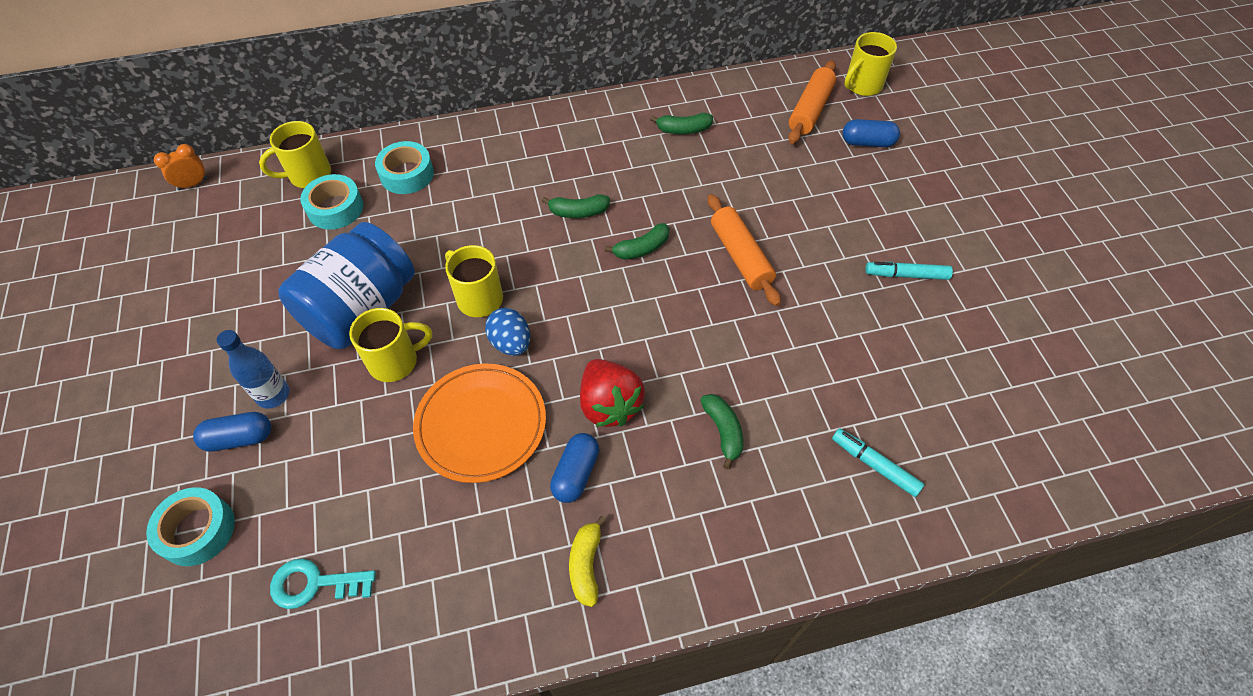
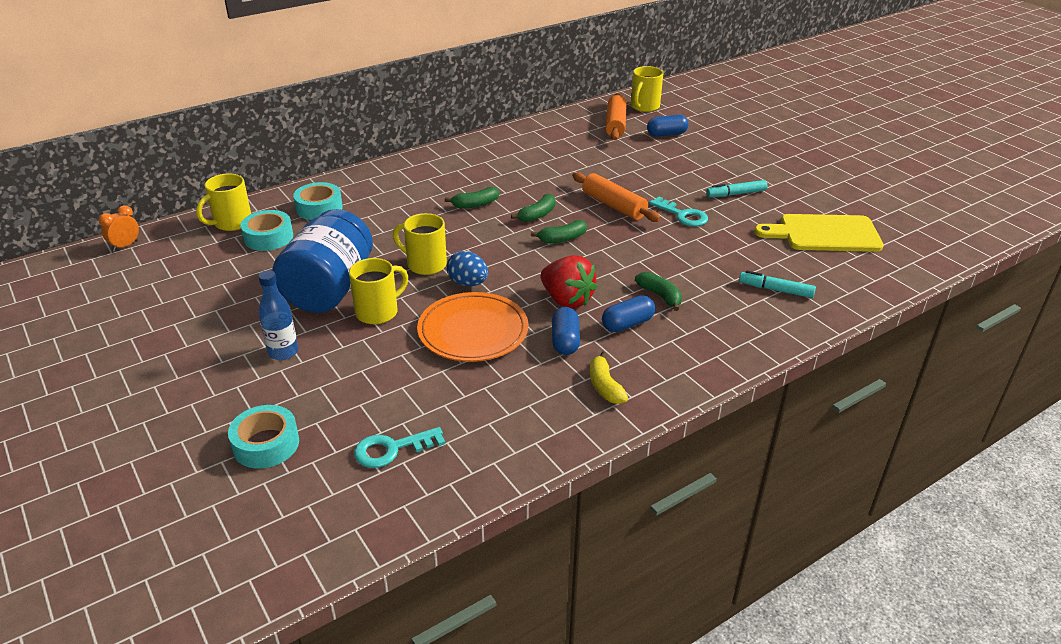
camera: 20 degrees left, 20 degrees down
blue capsule [193,412,271,452] -> blue capsule moved to [602,295,655,332]
green banana [650,113,713,134] -> green banana moved to [531,220,587,243]
none -> turquoise key [649,197,708,226]
none -> yellow cutting board [754,214,884,252]

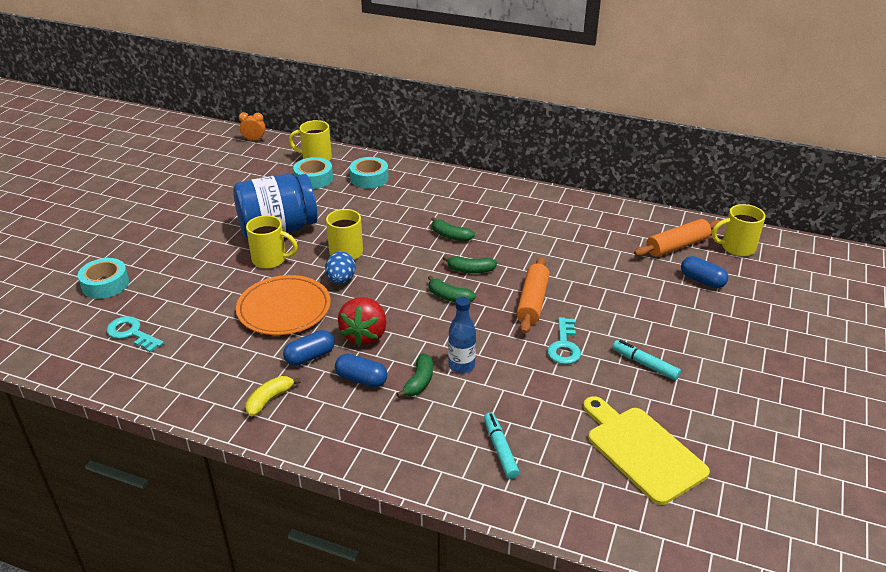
camera: 55 degrees right, 0 degrees up
blue bottle [258,270,298,360] -> blue bottle moved to [448,297,476,373]

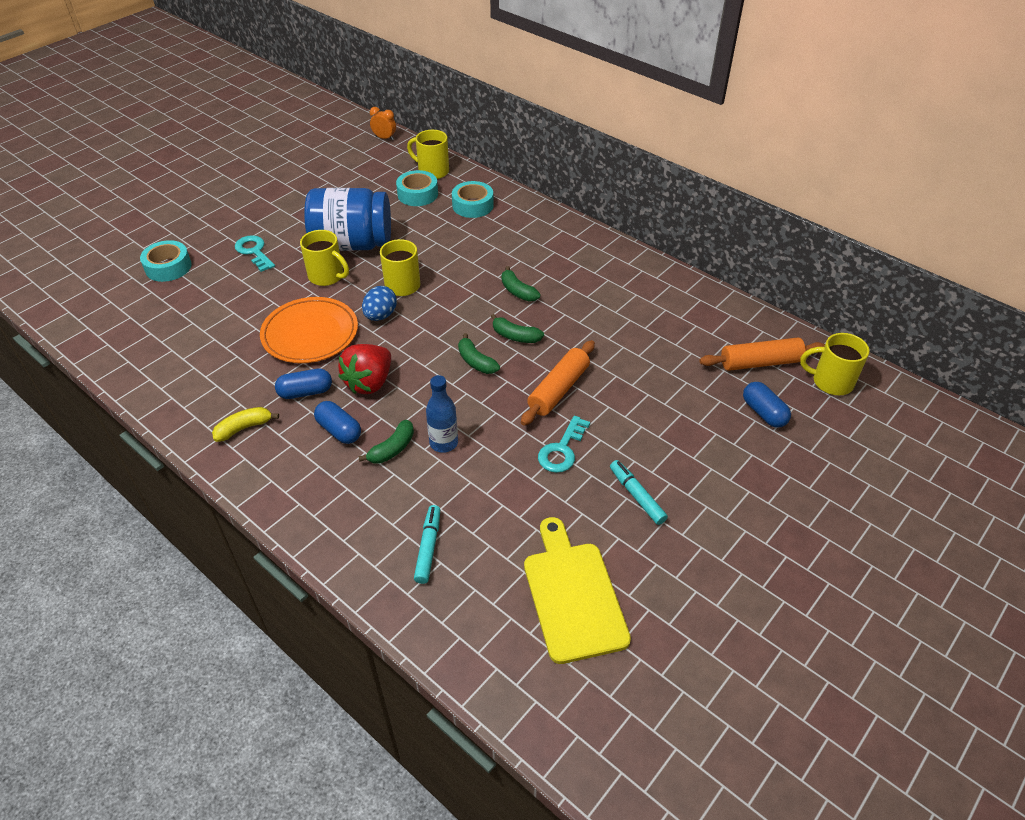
camera: 20 degrees right, 10 degrees up
turquoise key [107,316,164,353] -> turquoise key moved to [235,235,275,272]

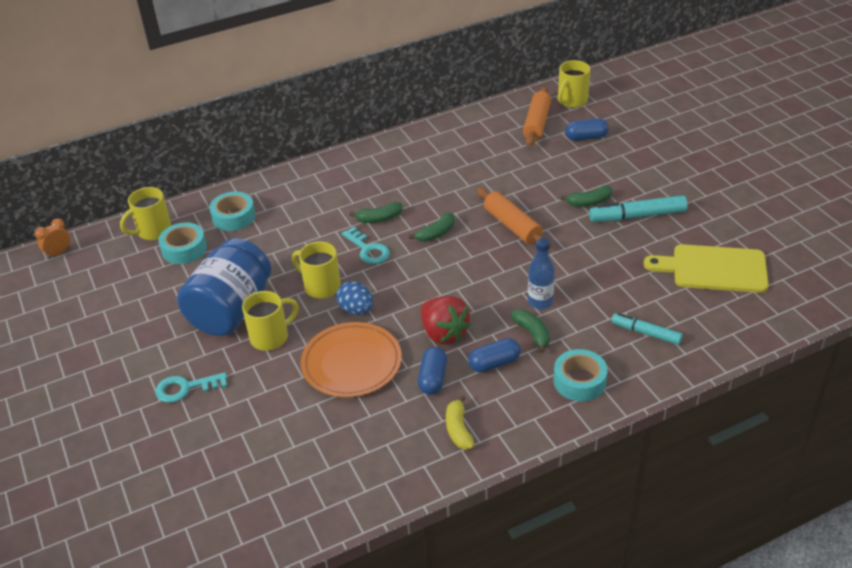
camera: 65 degrees left, 5 degrees down
turquoise tape [140,240,192,282] -> turquoise tape moved to [553,349,608,401]
green banana [458,333,500,374] -> green banana moved to [560,186,612,207]
turquoise key [538,416,590,473] -> turquoise key moved to [342,227,390,264]
turquoise marker [610,460,668,525] -> turquoise marker [589,195,688,222], size x1.55

